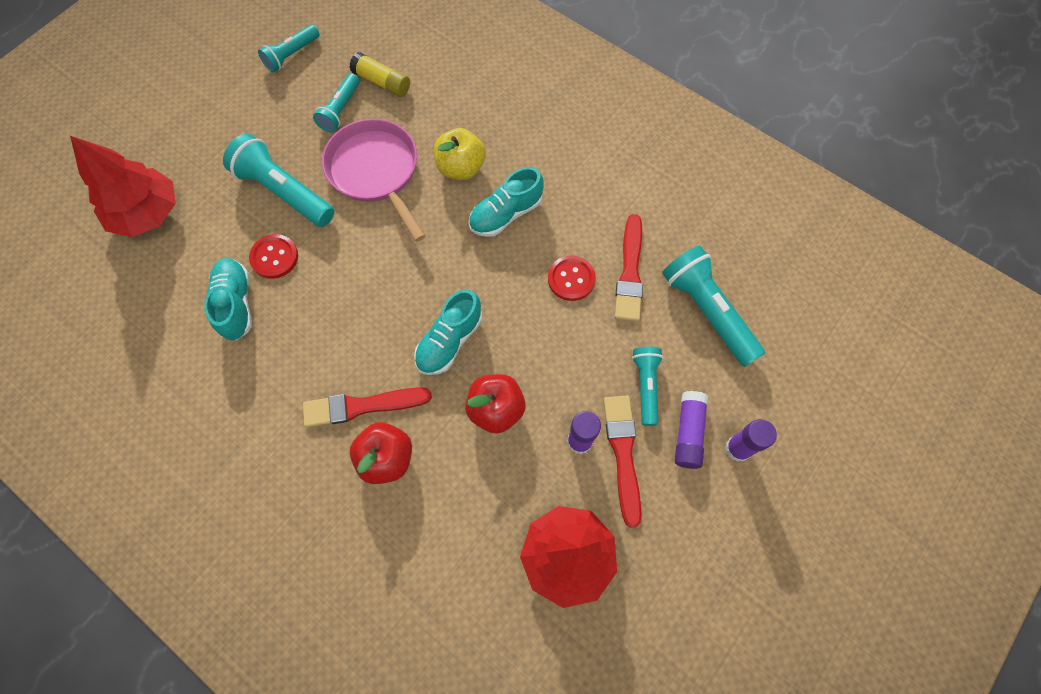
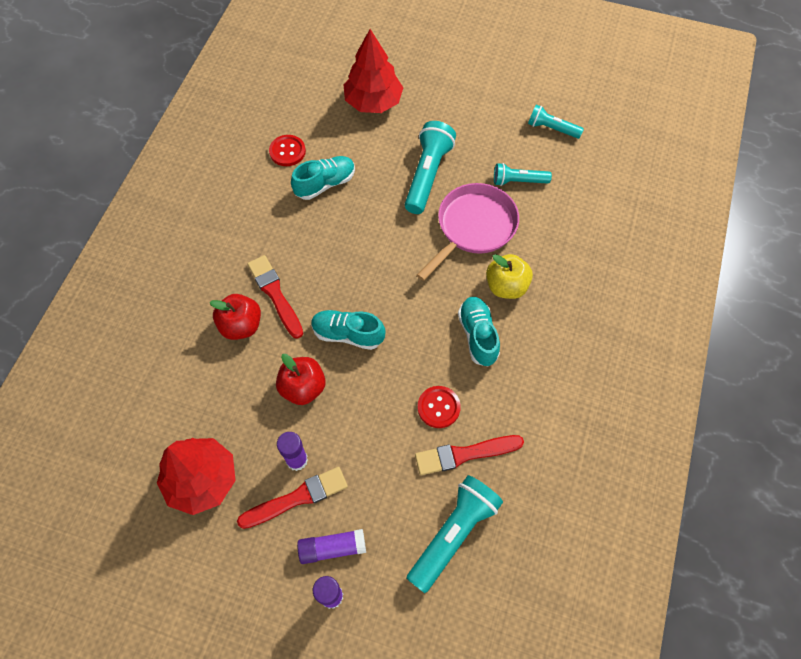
camera: 70 degrees right, 5 degrees down
red button [249,234,298,279] -> red button moved to [269,135,306,166]
yellow glue stick [349,52,410,97] -> none
turquoise shoe [469,167,543,237] -> turquoise shoe turned 45 degrees clockwise [458,297,500,366]
turquoise flashlight [632,347,663,426] -> none

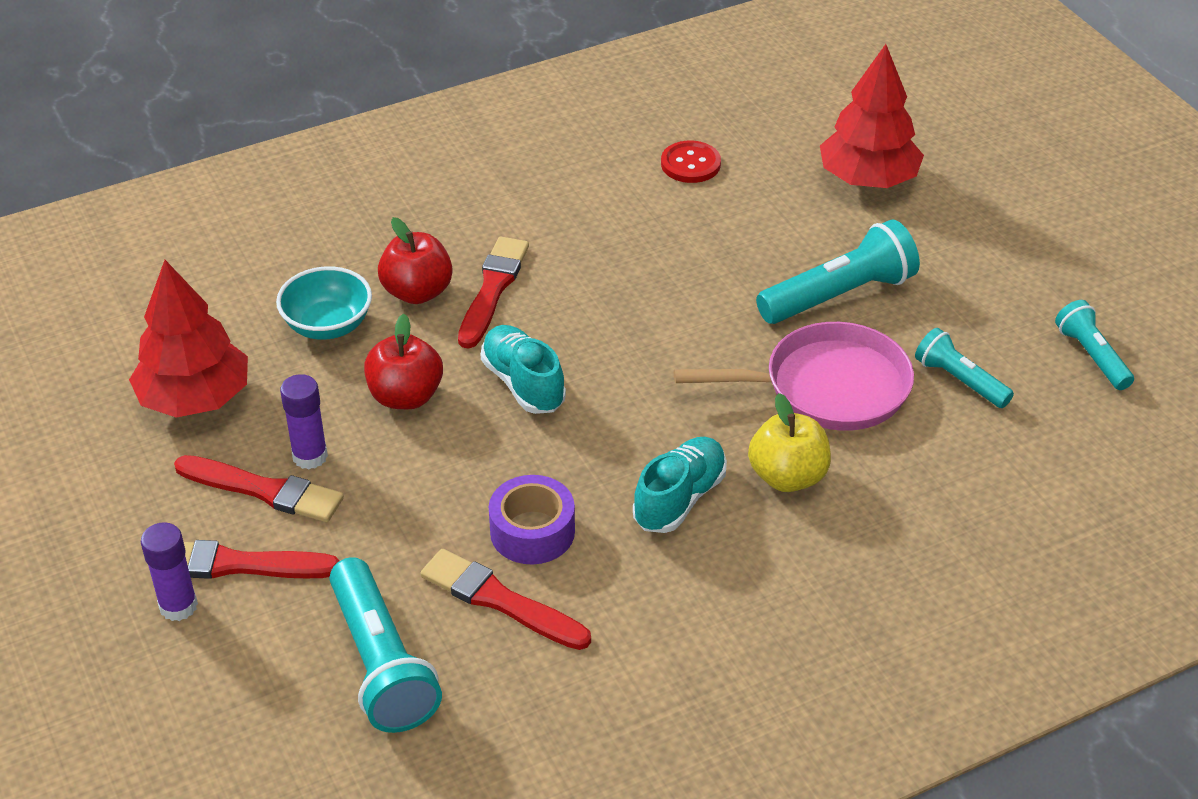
camera: 45 degrees right, 20 degrees down
turquoise shoe [291,156,355,200] -> none
purple glue stick [297,529,366,564] -> red brush [184,540,339,579]
turquoise flashlight [406,475,503,593] -> turquoise flashlight turned 75 degrees clockwise [329,557,442,733]
red button [418,386,461,428] -> purple tape [489,475,575,565]
none -> turquoise bowl [276,266,372,340]

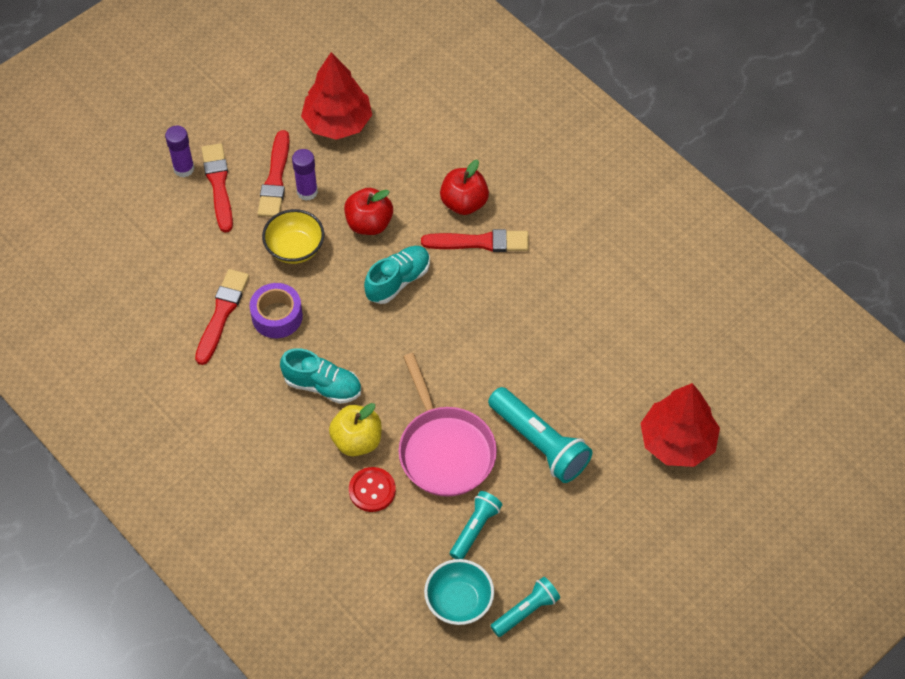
camera: 75 degrees right, 15 degrees up
turquoise bowl [276,266,372,340] -> turquoise bowl moved to [424,559,494,625]
turquoise flashlight [329,557,442,733] -> none
red button [661,141,721,183] -> red button moved to [349,467,396,512]
none -> yellow bowl [262,209,324,264]

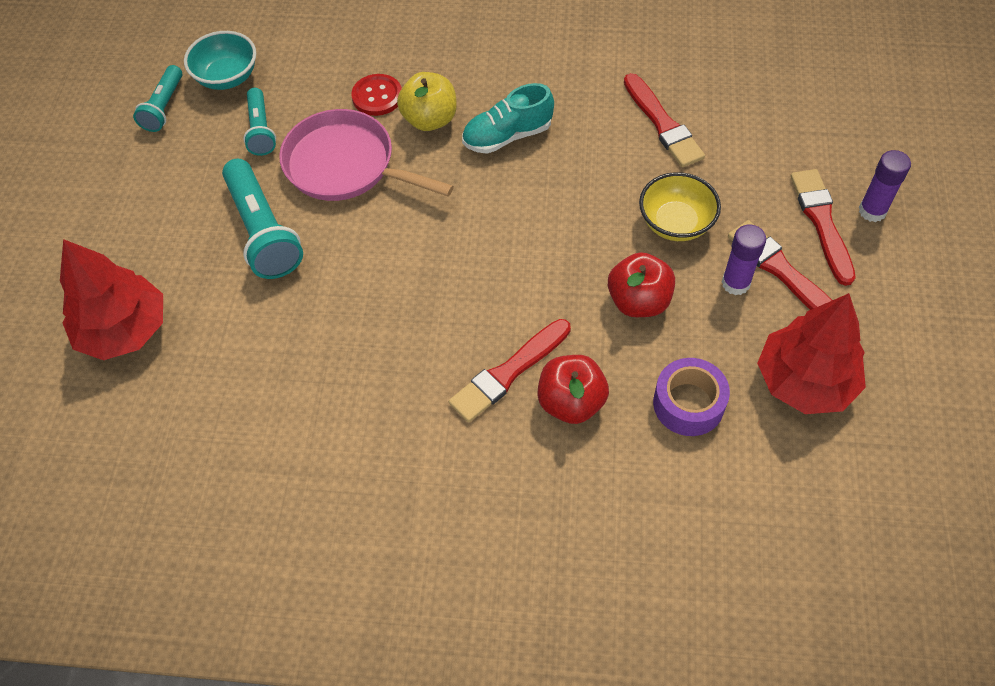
camera: 140 degrees right, 0 degrees up
red brush [201,143,233,232] -> red brush turned 135 degrees counterclockwise [790,169,856,286]
purple tape [250,283,303,338] -> purple tape moved to [653,358,730,436]
turquoise shoe [364,246,430,304] -> none
turquoise flashlight [488,387,592,483] -> turquoise flashlight turned 120 degrees counterclockwise [222,159,303,279]

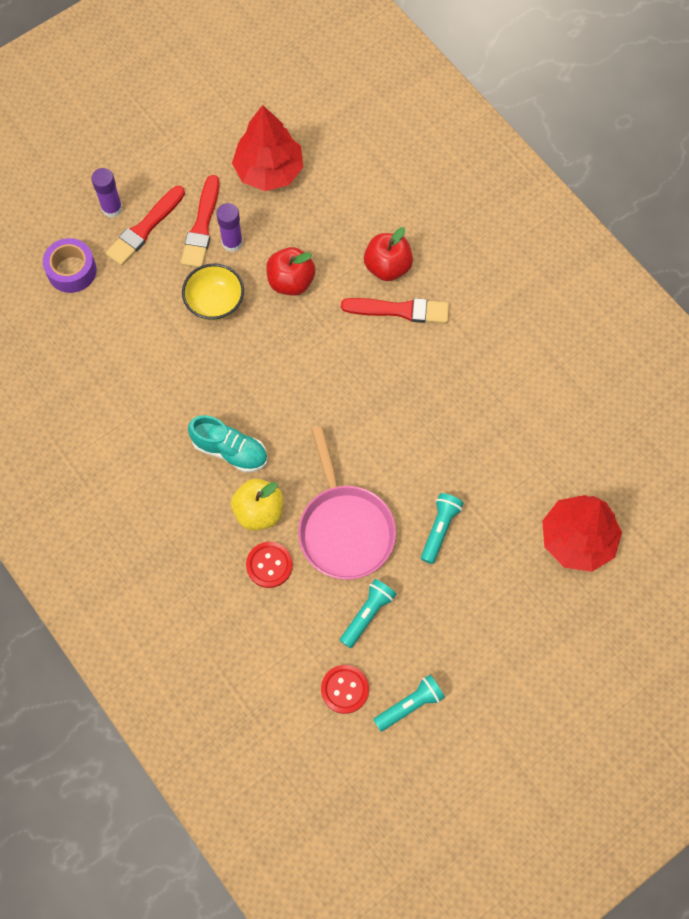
camera: 135 degrees left, 10 degrees up
turquoise bowl [184,31,256,90] -> red button [321,665,369,714]
turquoise flashlight [222,159,303,279] -> turquoise flashlight [421,493,464,564], size x0.60
red brush [624,73,705,167] -> none
purple tape [653,358,730,436] -> purple tape moved to [43,238,97,293]

